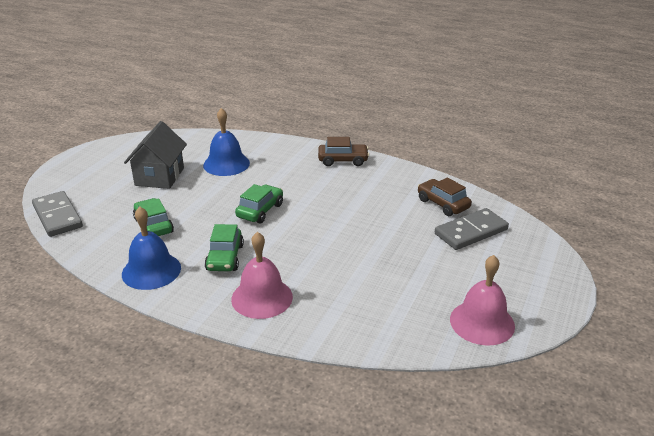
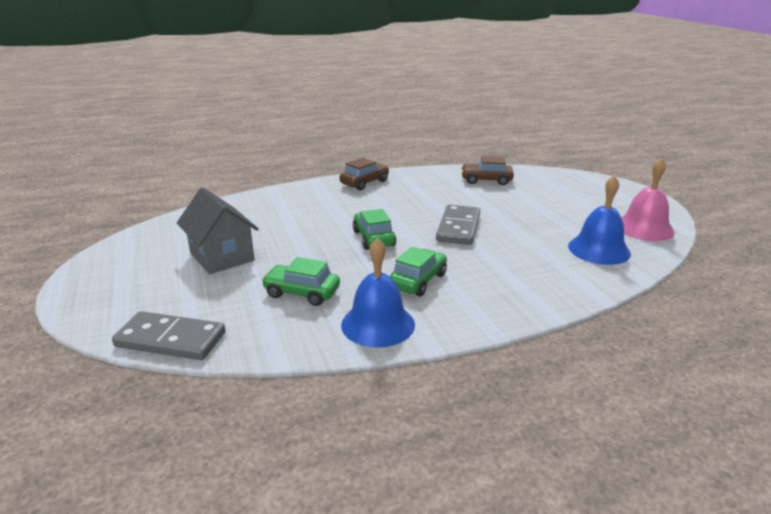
camera: 45 degrees left, 5 degrees down
blue bell [203,108,250,176] -> blue bell moved to [568,175,631,265]
green car [205,224,244,271] -> green car turned 105 degrees counterclockwise [389,247,447,296]
pink bell [231,232,293,319] -> none
grey domino [435,208,509,250] -> grey domino moved to [436,205,480,245]

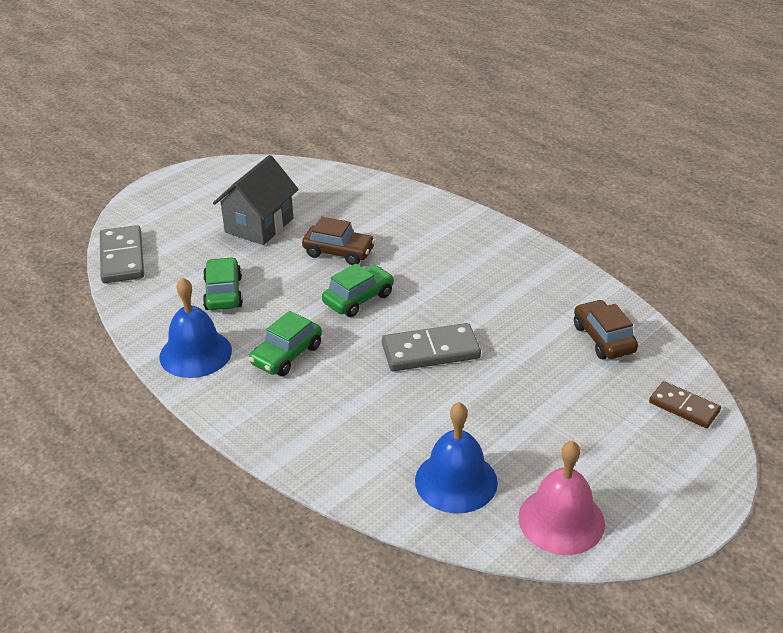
camera: 65 degrees right, 10 degrees up
brown car [340,158,389,190] -> brown car moved to [302,217,376,265]
green car [389,247,447,296] -> green car turned 120 degrees clockwise [249,311,322,376]
none -> brown domino [649,381,721,428]

